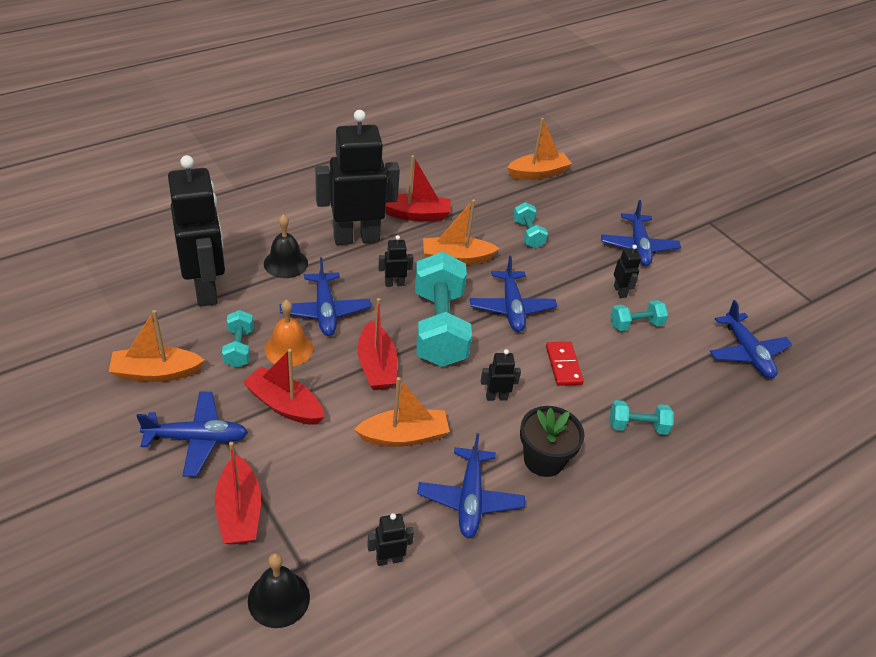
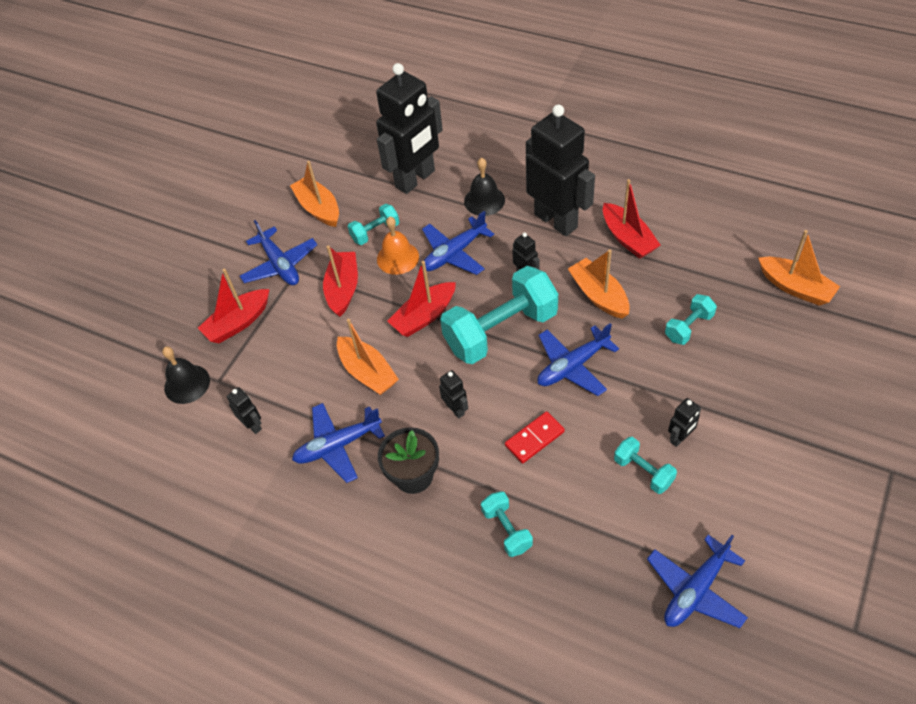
camera: 70 degrees right, 10 degrees up
blue plane [601,200,681,266] -> none

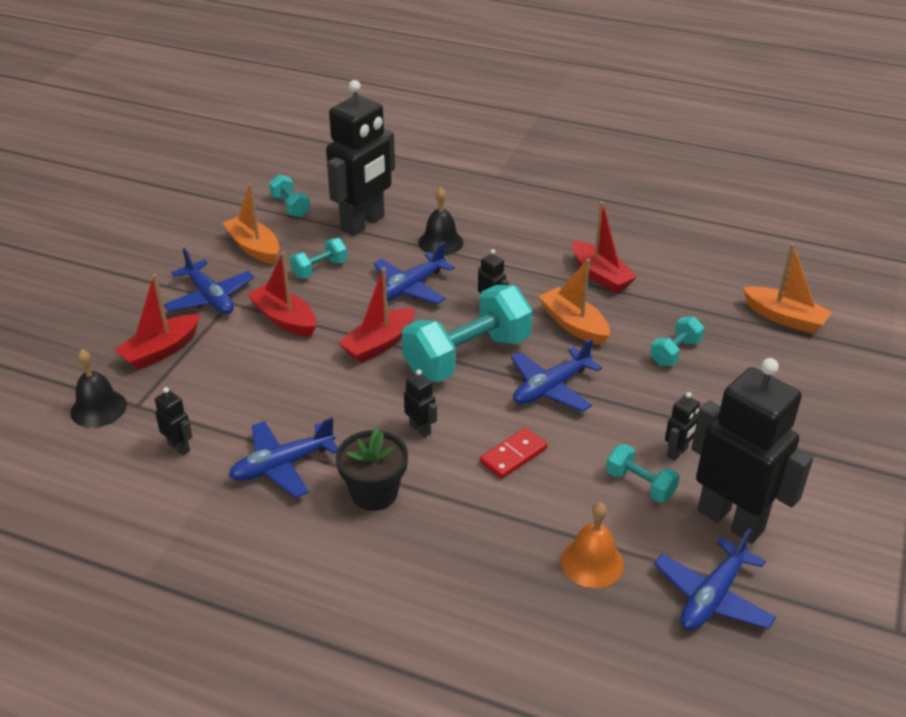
camera: 10 degrees left, 15 degrees down
red boat [323,245,358,317] -> red boat turned 45 degrees counterclockwise [247,252,316,337]
orange boat [337,319,399,395] -> none
orange bell [377,217,419,275] -> orange bell moved to [561,502,624,588]
turquoise dumbbell [481,491,533,557] -> turquoise dumbbell moved to [269,175,310,217]
black robot [526,104,595,236] -> black robot moved to [691,358,813,544]

